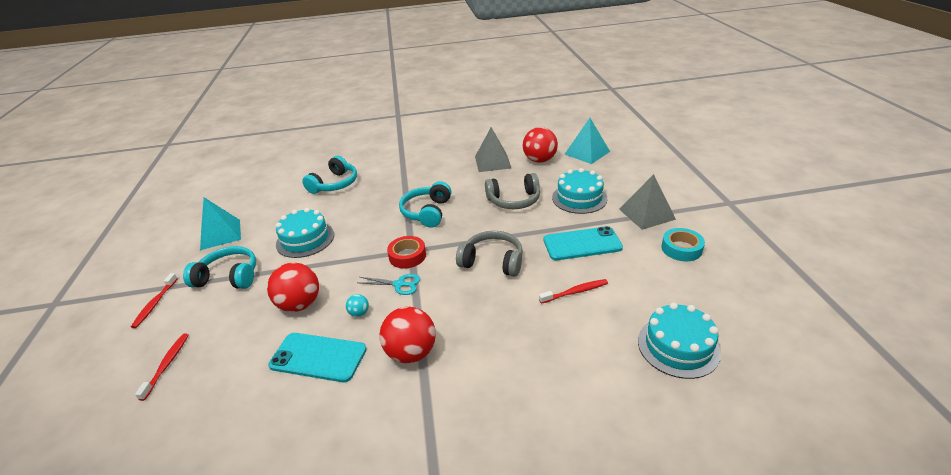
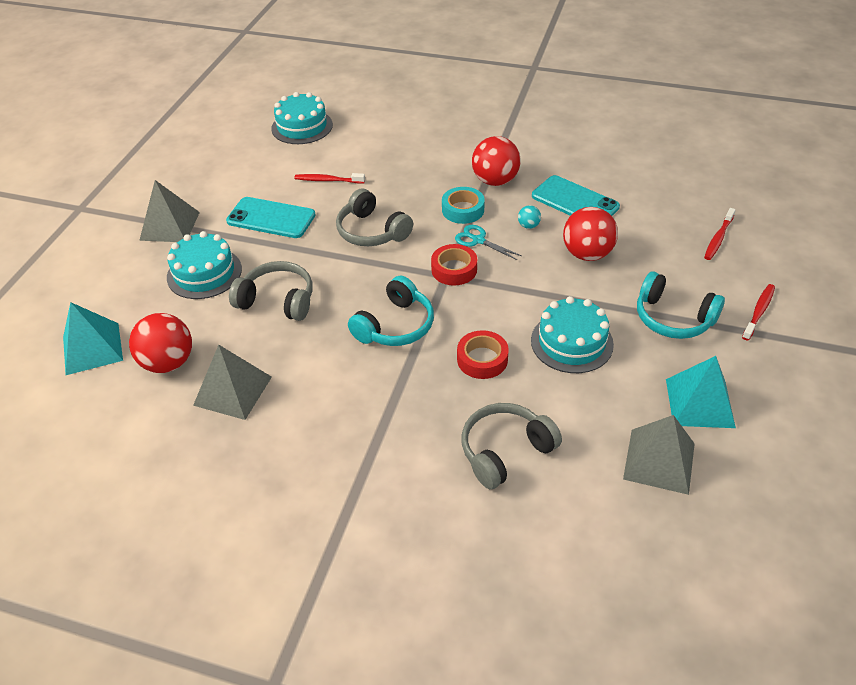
camera: 155 degrees left, 10 degrees up
turquoise headphones [302,156,357,194] -> grey headphones [462,403,562,489]
turquoise tape [661,228,705,261] -> turquoise tape moved to [442,187,485,224]
none -> red tape [457,330,509,379]
none -> grey pyramid [623,415,695,495]

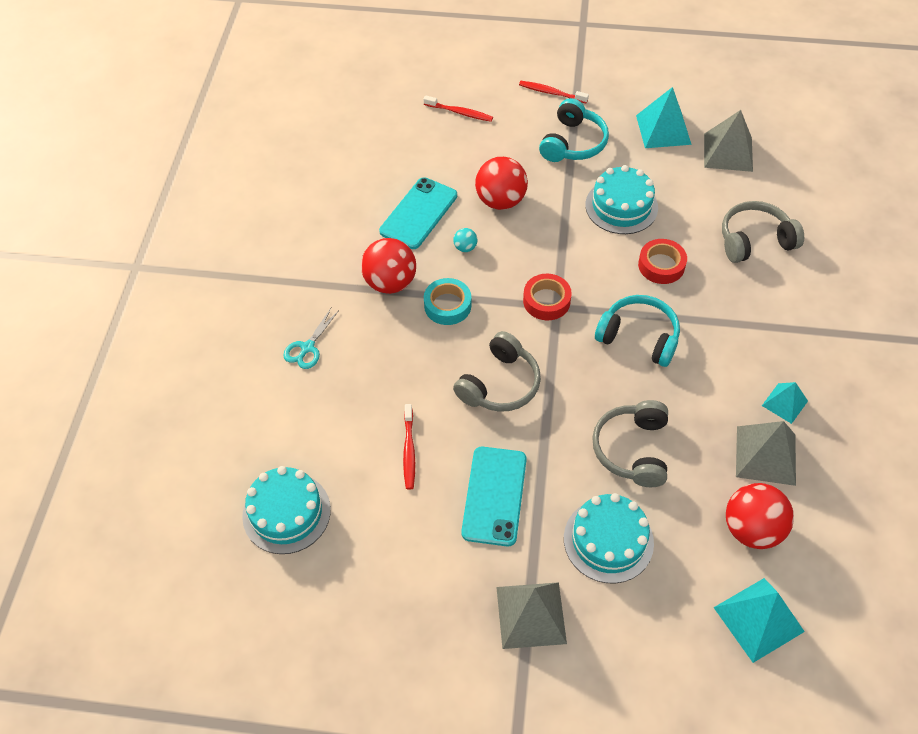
camera: 100 degrees left, 10 degrees up
turquoise scissors [455,225,522,260] -> turquoise scissors moved to [283,307,339,369]
grey headphones [462,403,562,489] -> grey headphones turned 120 degrees clockwise [722,201,804,263]
none -> turquoise pyramid [762,382,808,424]

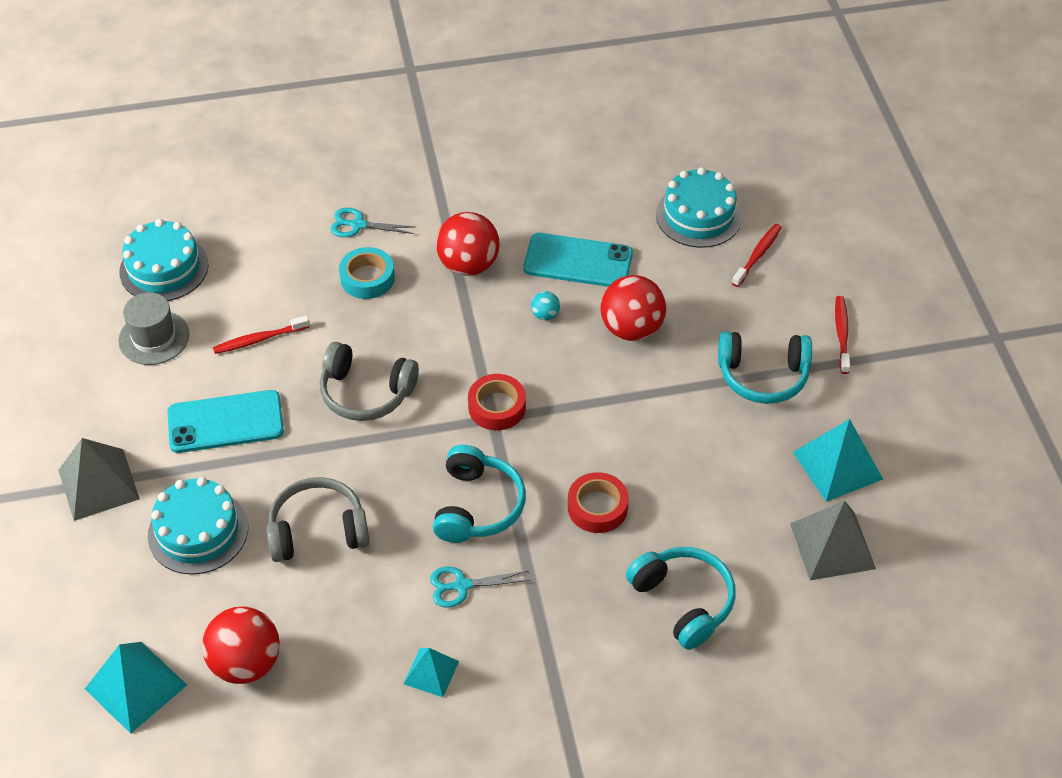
camera: 70 degrees right, 5 degrees down
red toothbrush [423,95,493,122] -> red toothbrush turned 150 degrees counterclockwise [732,224,782,287]
turquoise tape [424,278,471,325] -> turquoise tape moved to [339,247,395,299]
turquoise cake [585,165,658,234] -> turquoise cake moved to [656,167,742,248]
grey headphones [722,201,804,263] -> turquoise headphones [626,547,736,650]
grey pyramid [736,421,796,486] -> none
none -> grey hat [118,293,189,365]
none -> turquoise scissors [430,567,531,608]

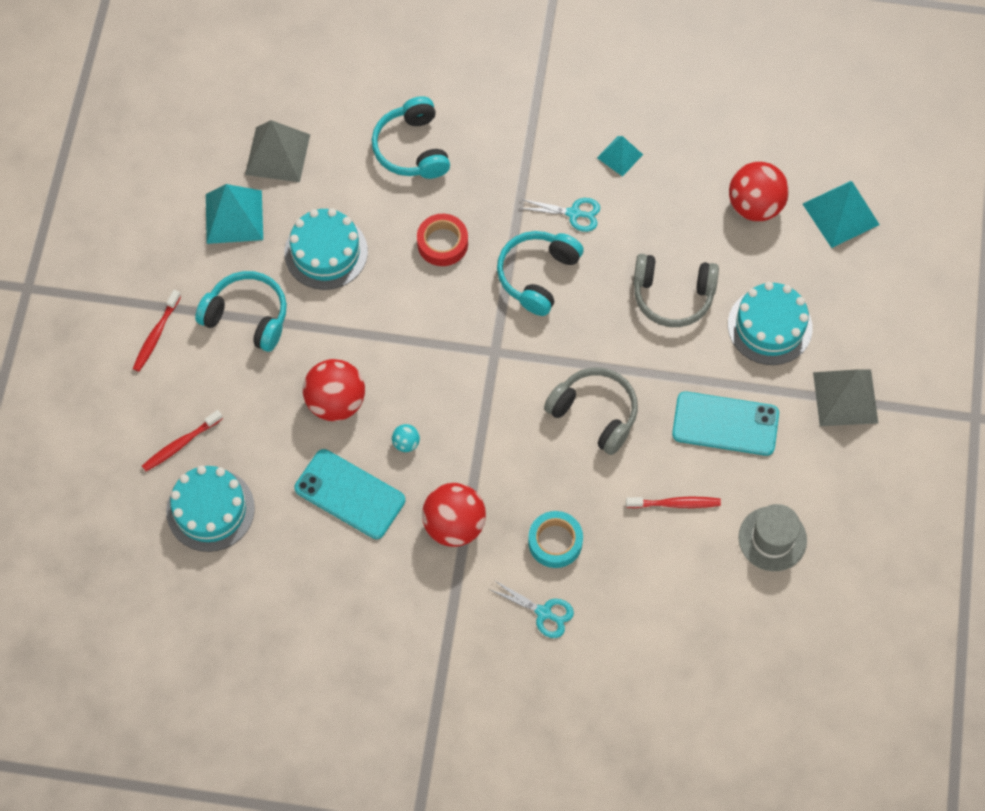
camera: 160 degrees left, 15 degrees up
turquoise cake [119,219,209,301] -> turquoise cake moved to [284,208,368,290]
red tape [468,374,526,430] -> none

